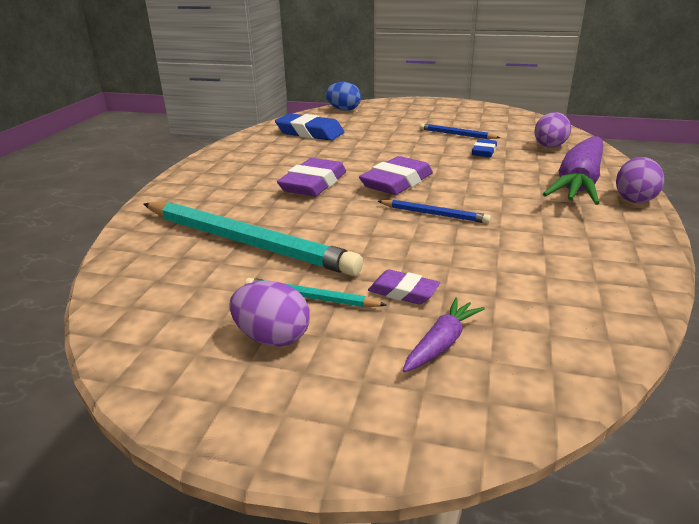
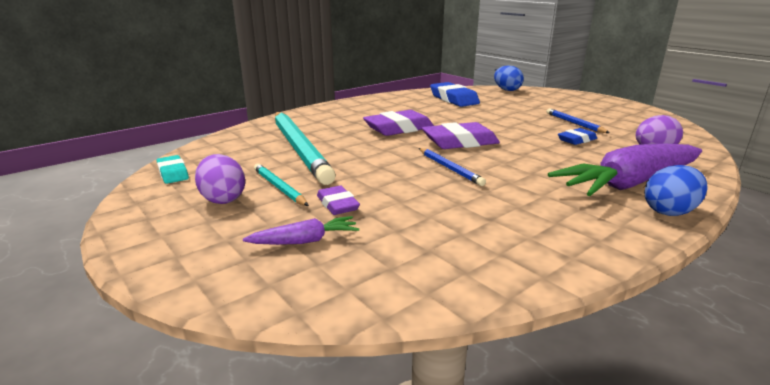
camera: 35 degrees right, 5 degrees down
purple egg [616,157,664,203] -> blue egg [644,165,708,216]
none -> turquoise eraser [157,155,189,184]

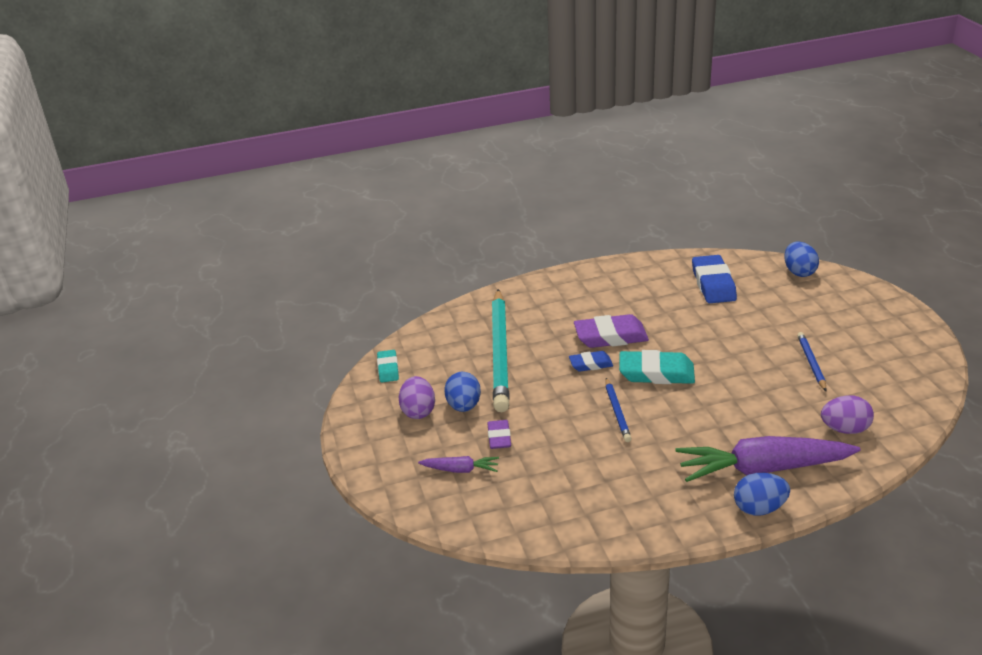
camera: 25 degrees right, 10 degrees up
turquoise pencil [254,164,309,206] -> blue egg [444,372,481,412]
purple eraser [422,122,500,149] -> turquoise eraser [619,350,695,384]
blue eraser [558,128,597,145] -> blue eraser moved to [569,351,613,372]

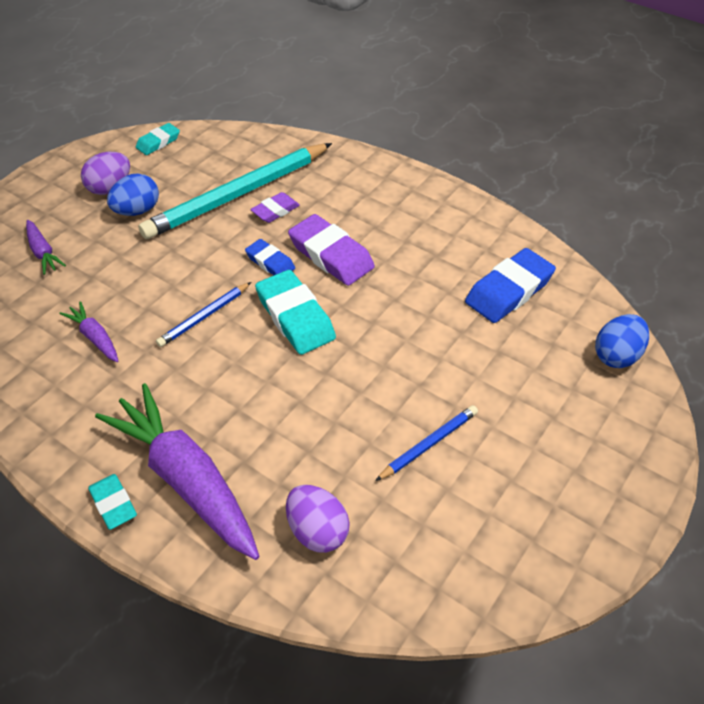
camera: 50 degrees right, 15 degrees up
purple eraser [487,420,511,449] -> purple eraser moved to [250,192,300,223]
blue egg [734,473,790,516] -> turquoise eraser [88,474,137,530]
none -> purple carrot [60,301,118,362]

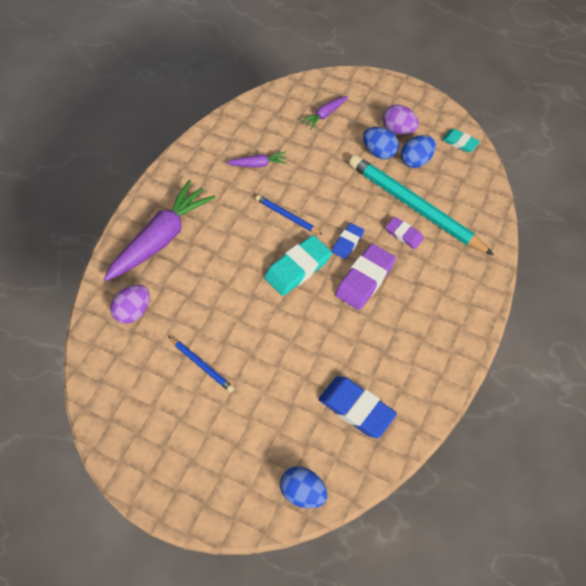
camera: 80 degrees right, 10 degrees up
purple carrot [60,301,118,362] -> purple carrot turned 45 degrees clockwise [226,152,287,168]
turquoise eraser [88,474,137,530] -> none
none -> blue egg [401,135,436,168]

